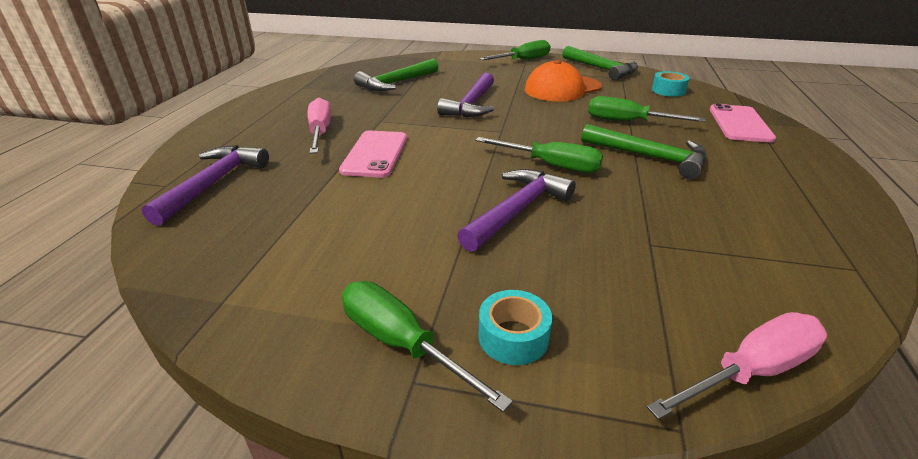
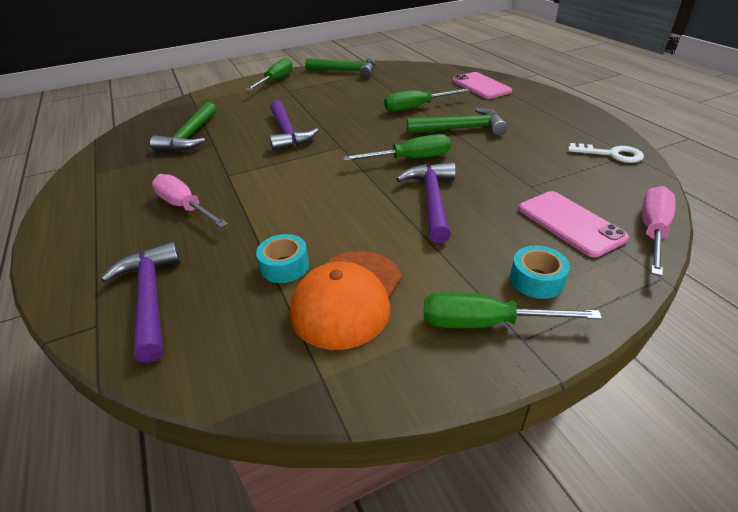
camera: 35 degrees left, 5 degrees up
pink phone [339,131,407,178] -> pink phone moved to [519,191,629,257]
orange cap [525,60,602,101] -> orange cap moved to [290,251,402,350]
turquoise tape [652,71,689,97] -> turquoise tape moved to [256,234,309,283]
none -> white key [568,143,644,163]

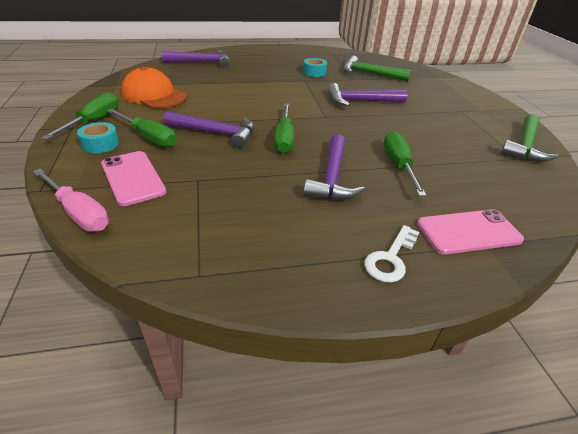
camera: 100 degrees right, 0 degrees up
pink screwdriver [152,174,228,228] -> none
green screwdriver [246,58,293,91] -> green screwdriver moved to [107,109,176,147]
turquoise tape [256,234,309,283] -> turquoise tape moved to [303,58,327,77]
green hammer [407,108,507,135] -> purple hammer [303,134,365,200]
pink phone [519,191,629,257] -> pink phone turned 75 degrees clockwise [101,151,166,206]
white key [568,143,644,163] -> white key moved to [364,225,419,283]

